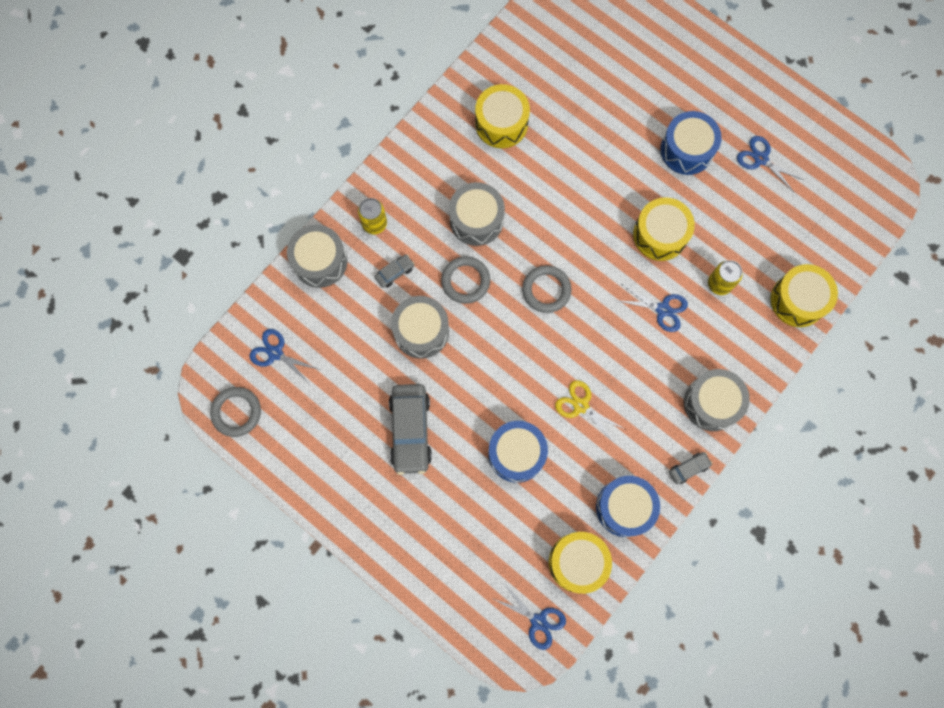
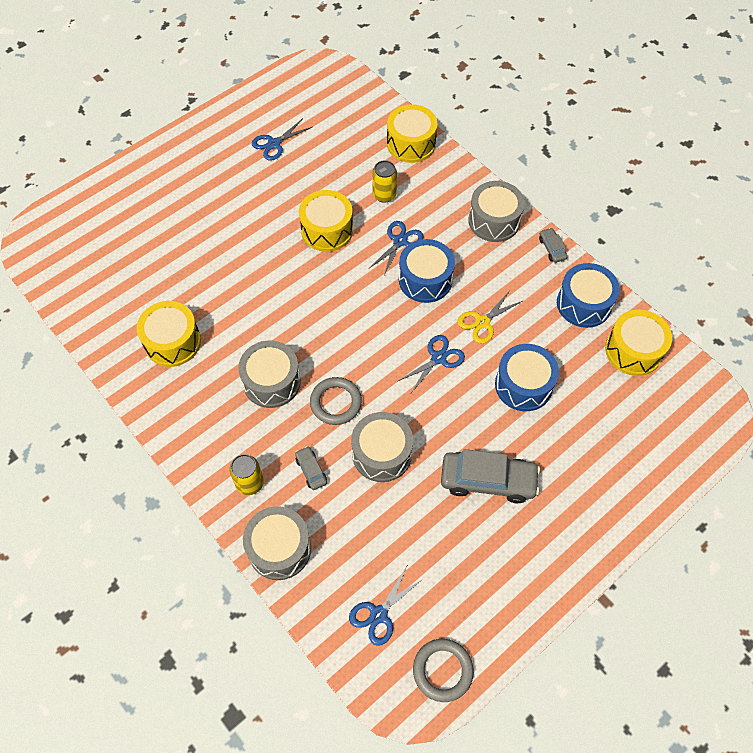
camera: 80 degrees left, 15 degrees down
blue scissors [494,584,566,650] -> blue scissors moved to [398,335,465,393]
grey ring [522,265,572,313] -> none
blue drum [660,111,722,175] -> blue drum moved to [399,239,455,303]

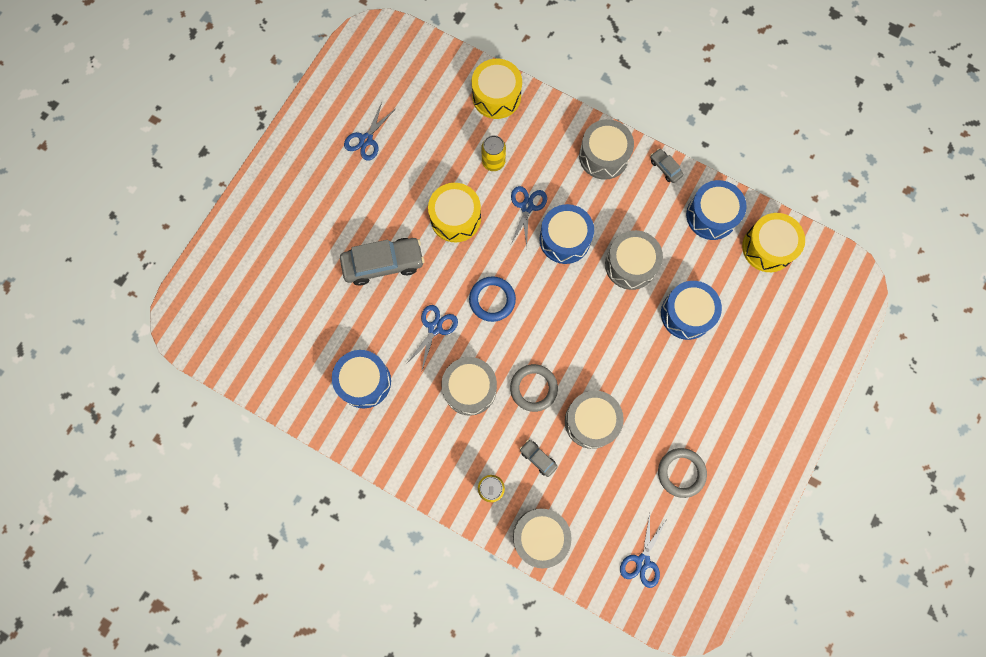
camera: 20 degrees left, 15 degrees up
yellow drum [137,301,201,367] -> blue drum [332,350,391,408]
blue scissors [398,335,465,393] -> blue scissors moved to [406,305,458,370]
grey ring [413,639,474,702] -> grey ring moved to [658,448,707,498]
grey car [441,449,540,503] -> grey car moved to [340,238,424,285]
yellow scissors [457,292,522,344] -> grey drum [605,230,663,290]
none -> blue ring [469,276,516,322]

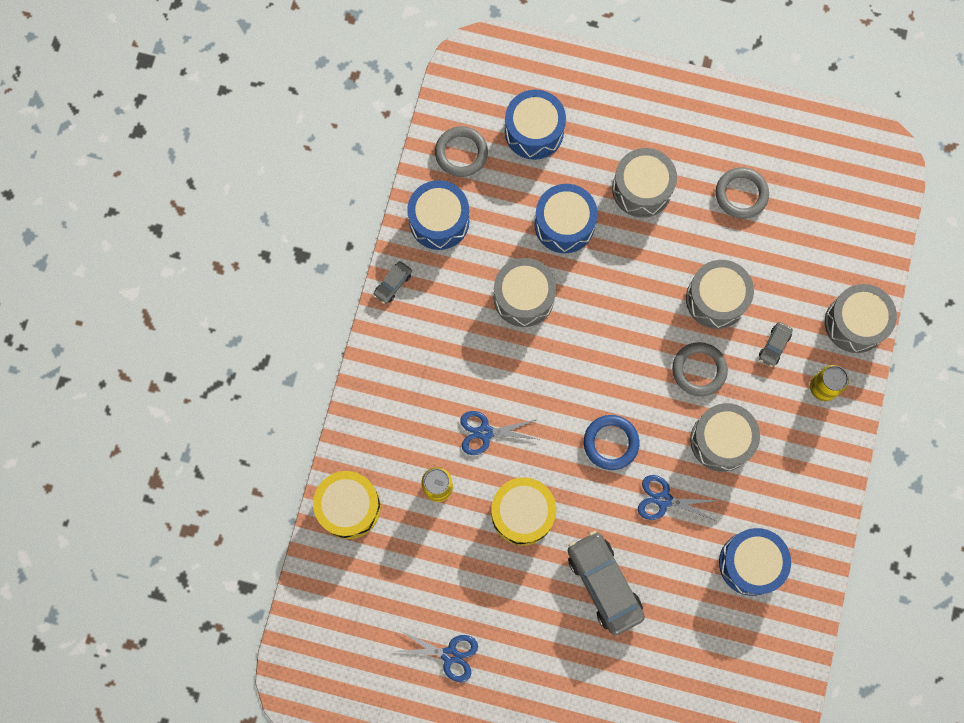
camera: 105 degrees left, 0 degrees up
blue drum [539,204,594,264] -> blue drum moved to [505,90,566,160]
grey drum [579,119,634,180] -> grey drum moved to [612,148,677,218]
blue scissors [620,514,667,588] -> none
yellow drum [742,213,805,272] -> grey ring [435,126,488,177]

